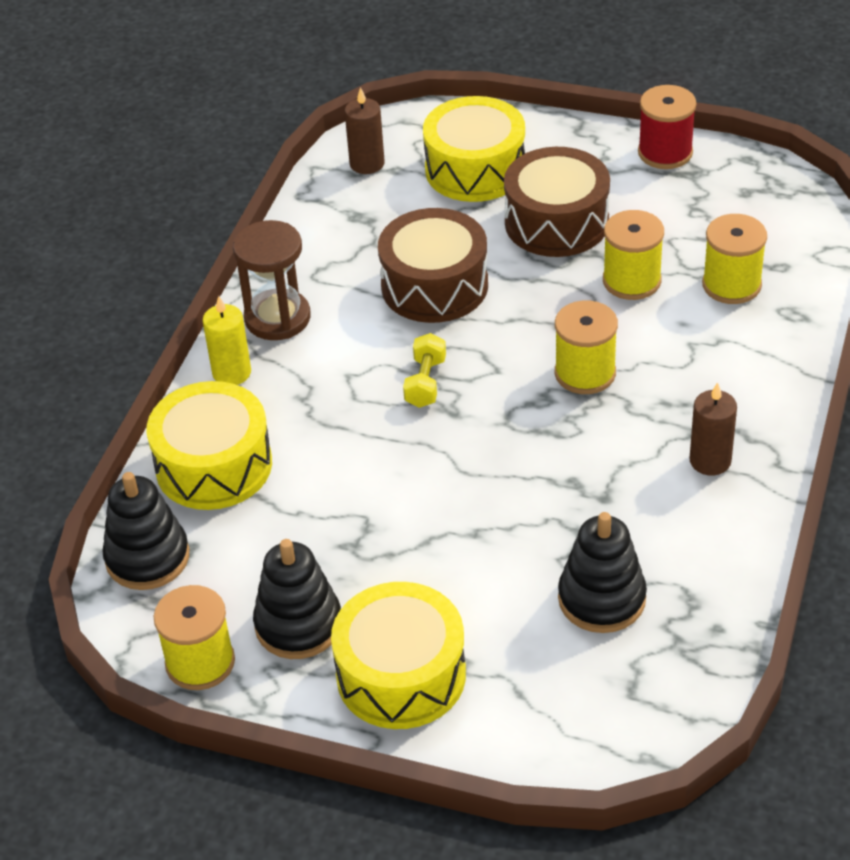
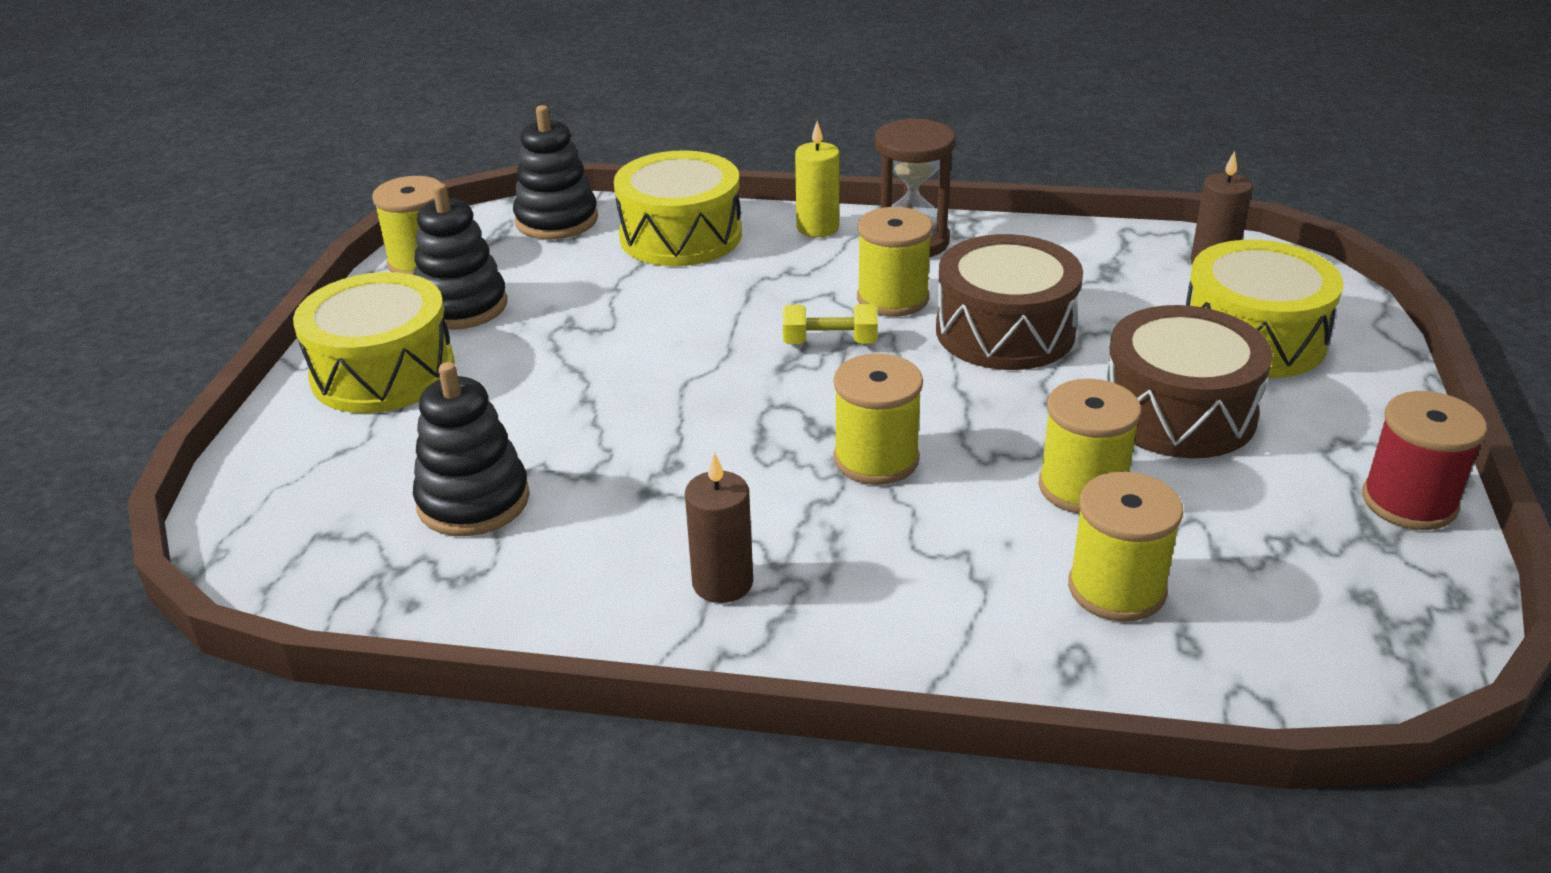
camera: 80 degrees right, 10 degrees down
none -> yellow spool [857,207,933,317]

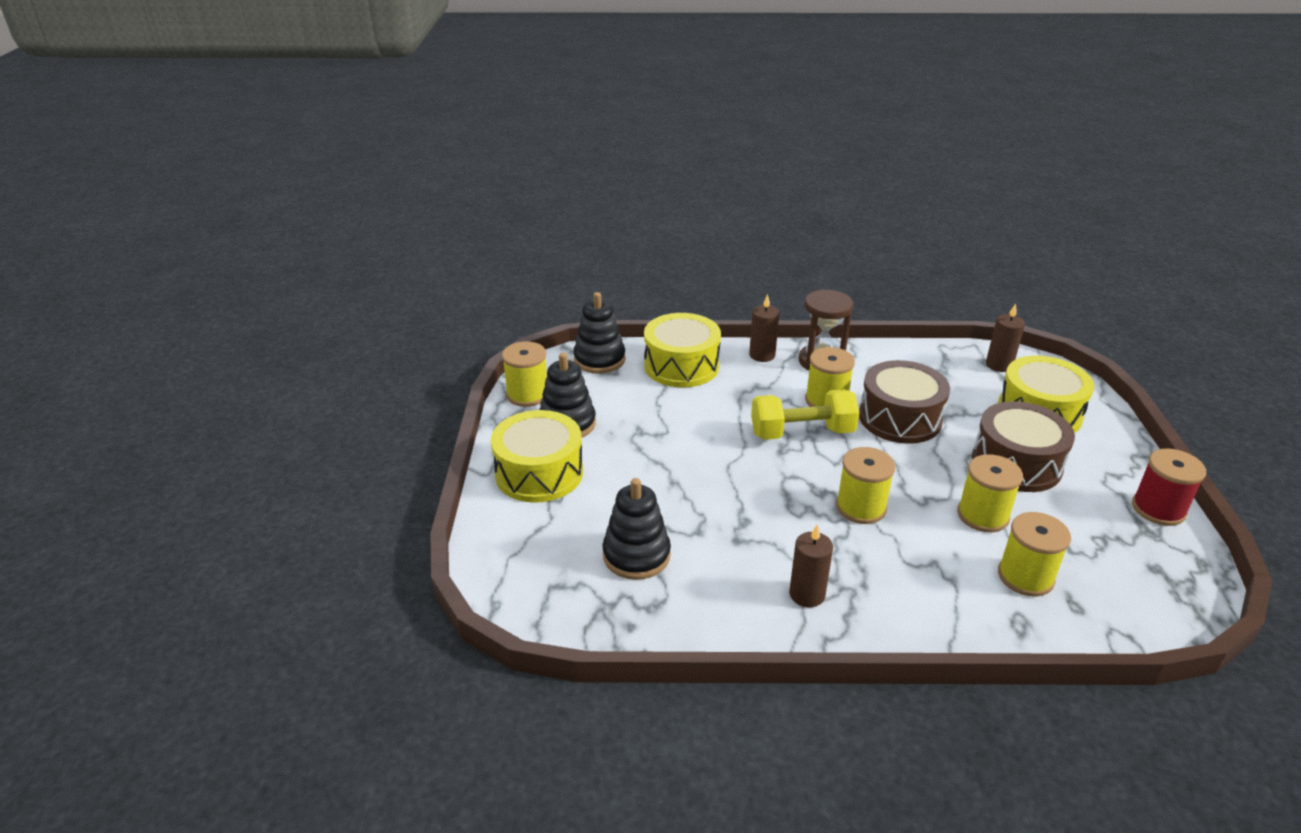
camera: 10 degrees left, 0 degrees up
yellow dumbbell [783,304,878,344] -> yellow dumbbell [751,389,860,440], size x1.77
yellow candle [795,121,839,237] -> brown candle [749,294,779,362]

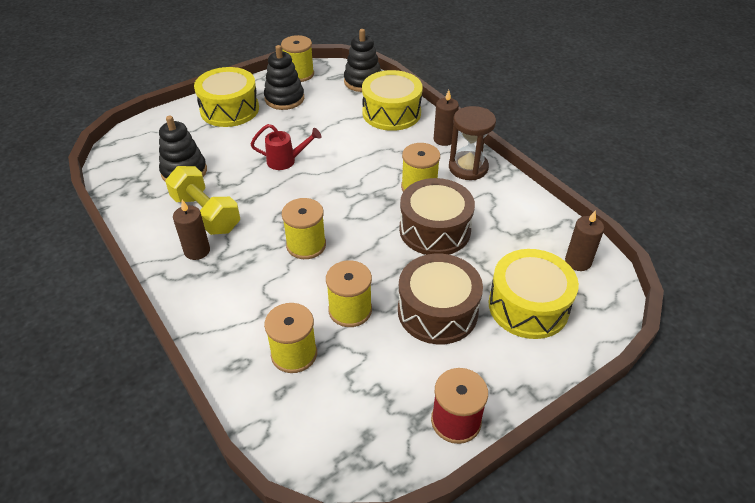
camera: 55 degrees right, 10 degrees up
yellow dumbbell [751,389,860,440] -> yellow dumbbell moved to [165,166,240,235]
none -> red watering can [250,124,321,170]

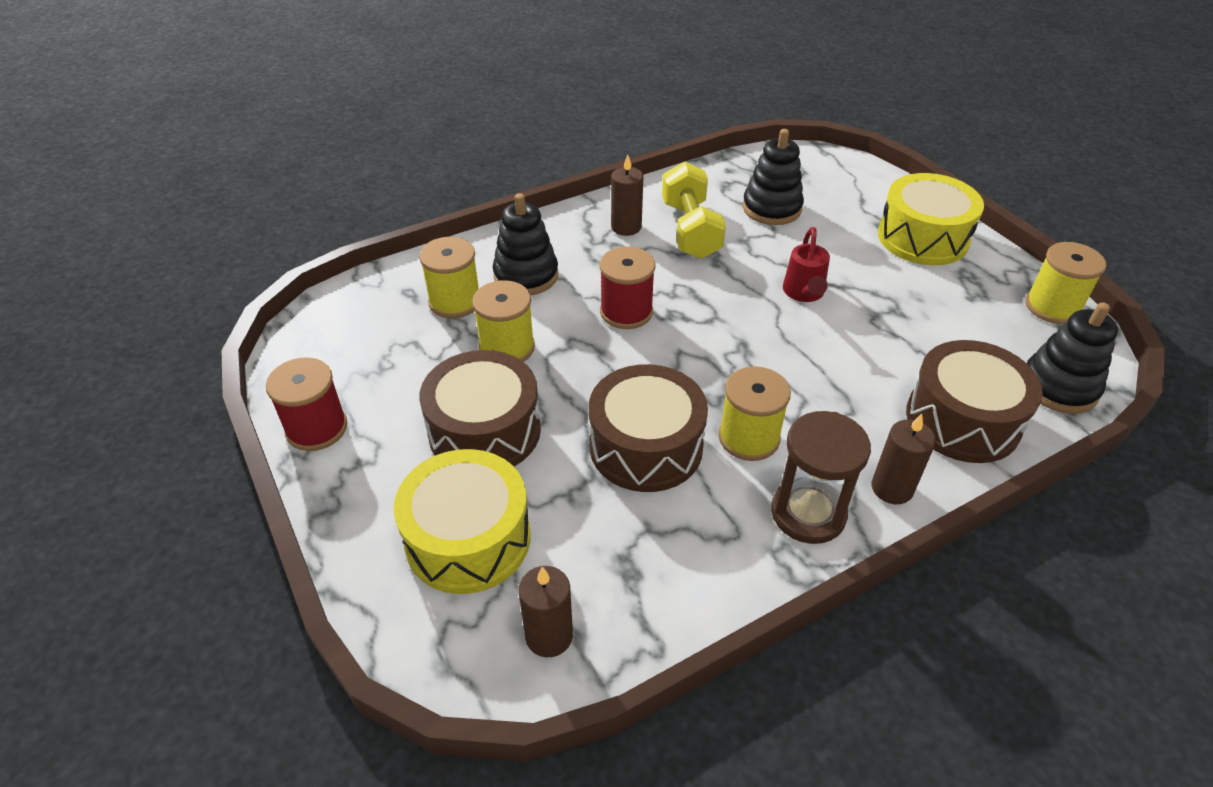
camera: 95 degrees right, 0 degrees up
yellow dumbbell [165,166,240,235] -> yellow dumbbell turned 60 degrees counterclockwise [662,161,726,259]
black stacking toy [264,45,304,110] -> black stacking toy moved to [493,193,558,295]
yellow spool [282,198,326,259] -> red spool [600,246,655,329]
yellow drum [362,70,423,131] -> brown drum [906,340,1043,463]

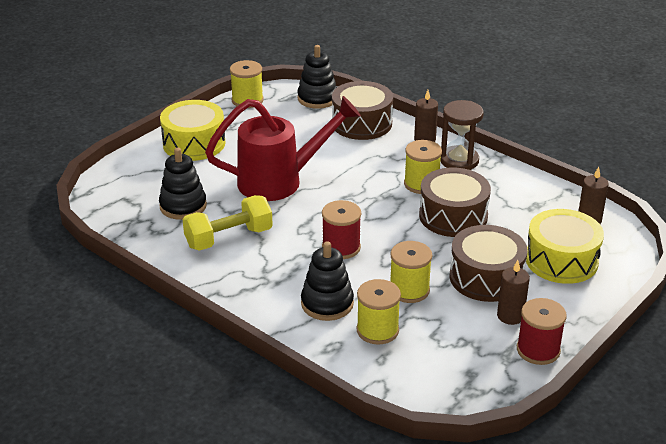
camera: 110 degrees left, 10 degrees down
brown candle [611,155,643,236] -> brown candle moved to [497,260,530,325]
red watering can [783,227,830,302] -> red watering can [205,96,361,201], size x2.16

